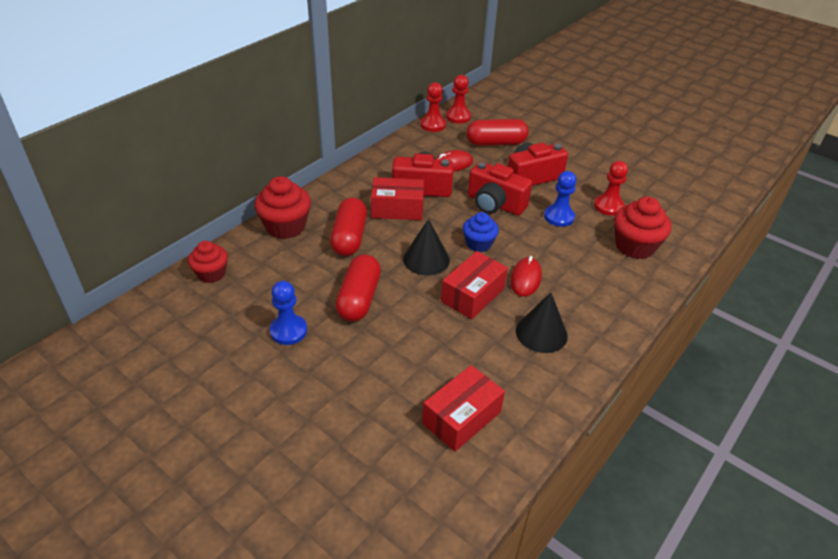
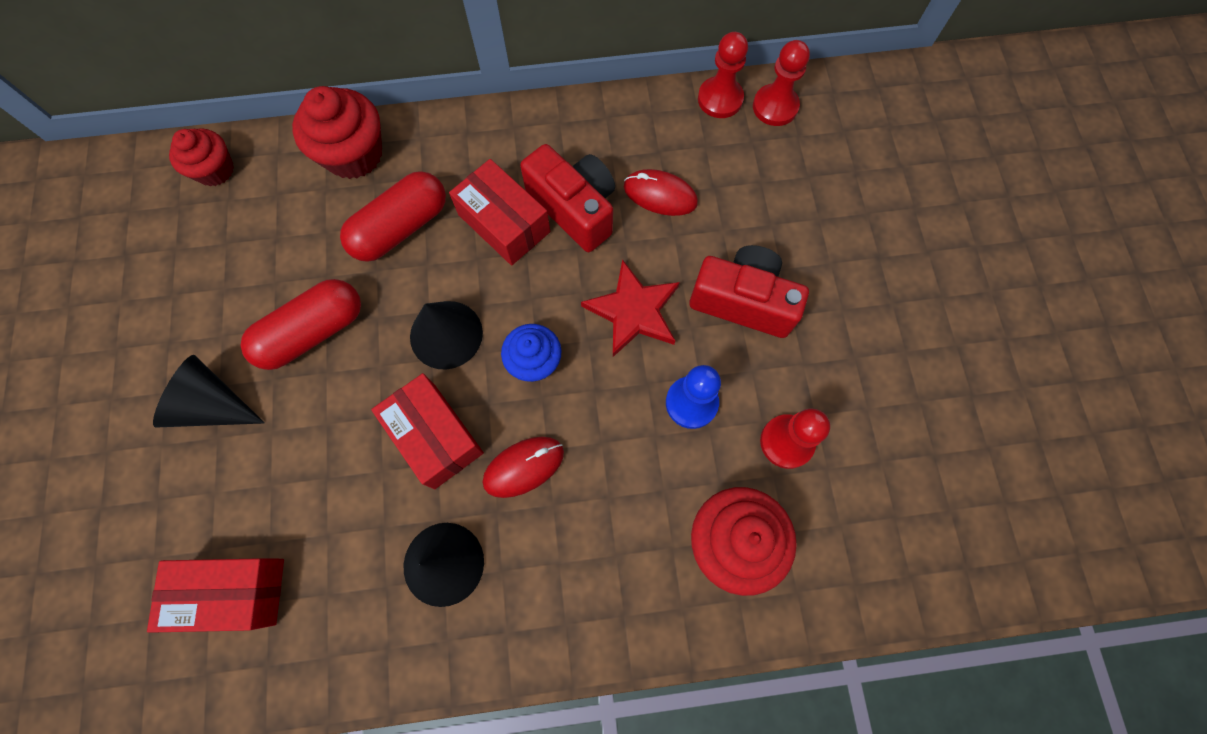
camera: 45 degrees right, 30 degrees up
blue pawn [270,281,307,345] -> none
red box [441,251,508,320] -> red box turned 60 degrees clockwise [371,373,484,489]
red capsule [467,119,529,146] -> none
red camera [468,162,532,215] -> red star [581,259,680,357]
none -> black cone [153,355,265,428]

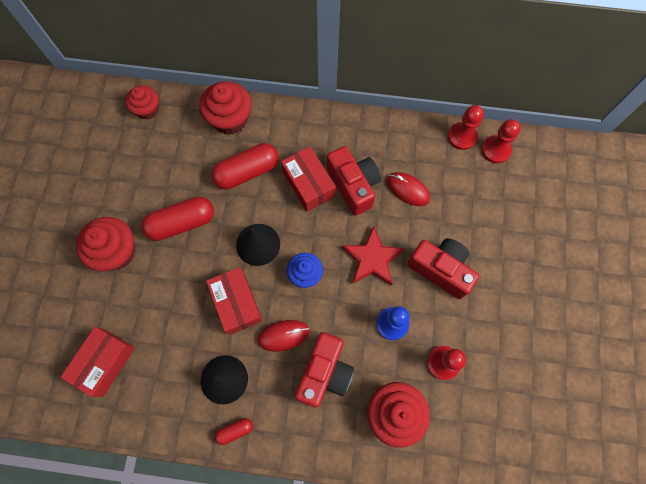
camera: 15 degrees right, 0 degrees up
red box [147,558,284,633] -> red box turned 75 degrees counterclockwise [60,327,135,397]
black cone [153,355,265,428] -> red cupcake [76,217,136,271]
none -> red capsule [215,418,253,445]
none -> red camera [295,332,354,407]

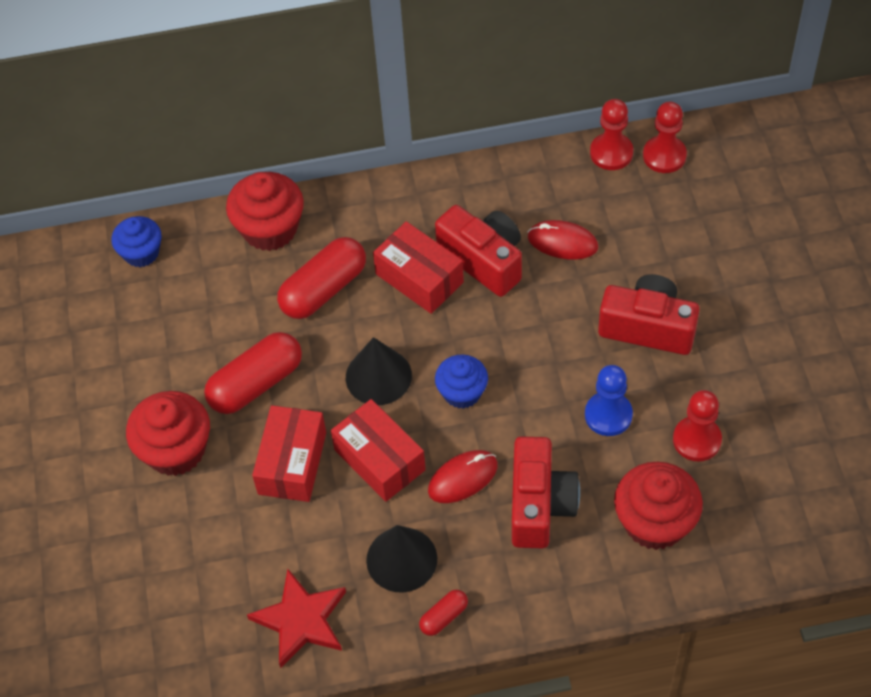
camera: 15 degrees left, 15 degrees down
red box [60,327,135,397] -> red box moved to [252,405,326,502]
red cupcake [125,85,159,119] -> blue cupcake [112,216,161,267]
red star [342,226,404,286] -> red star moved to [247,569,346,668]

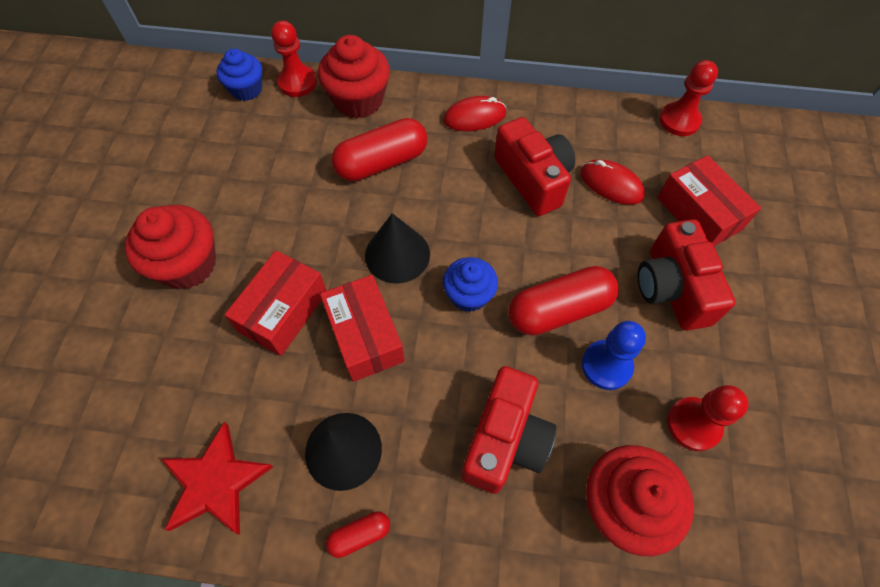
camera: 15 degrees right, 5 degrees up
red capsule [204,332,302,414] -> red capsule moved to [509,266,619,335]
red box [373,221,464,314] -> red box moved to [657,155,761,246]
red mouse [428,450,498,503] -> red mouse moved to [443,96,506,131]
red camera [598,274,700,355] -> red camera turned 135 degrees counterclockwise [637,219,736,331]
red pawn [643,102,687,173] -> red pawn moved to [271,21,317,97]

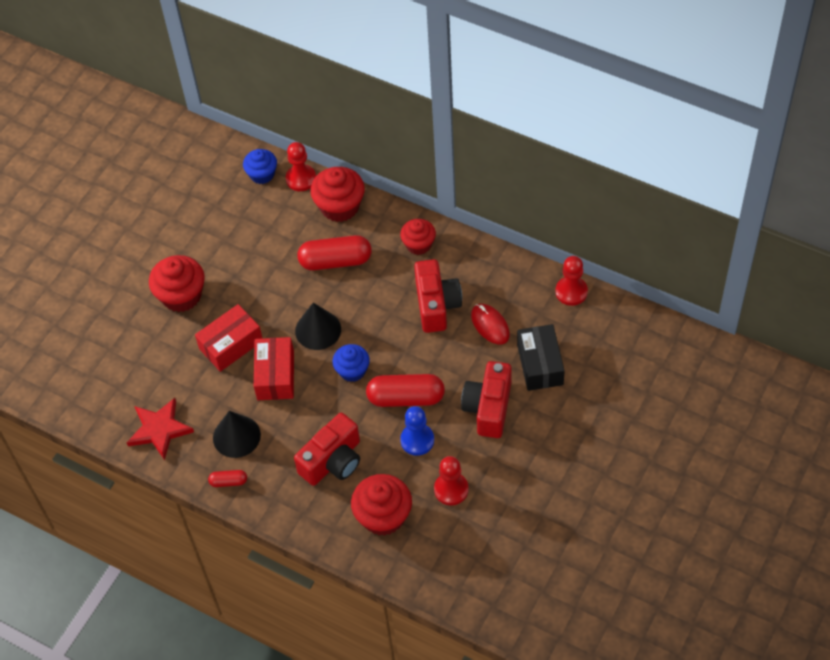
camera: 25 degrees right, 5 degrees down
red mouse [443,96,506,131] -> red cupcake [400,219,436,255]
red box [657,155,761,246] -> black box [517,324,565,391]

